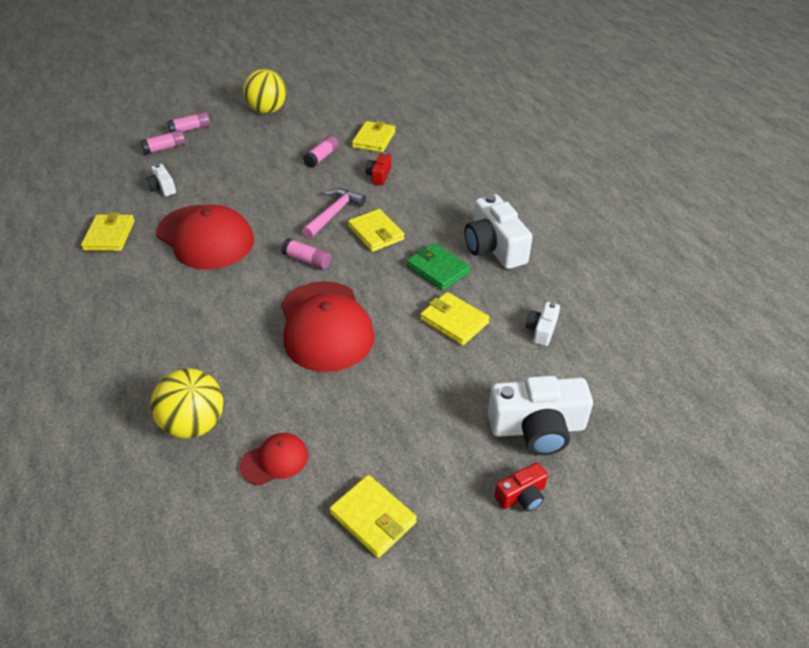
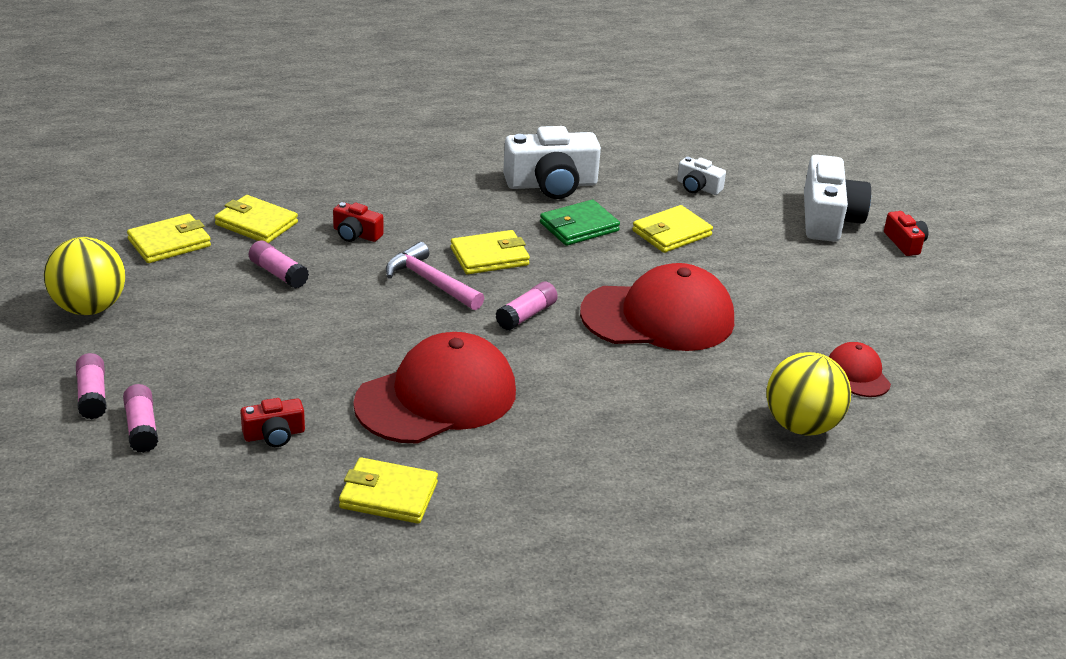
camera: 80 degrees left, 10 degrees down
white camera [146,164,176,196] -> red camera [240,398,305,447]
yellow wallet [329,475,417,558] -> yellow wallet moved to [127,214,211,263]

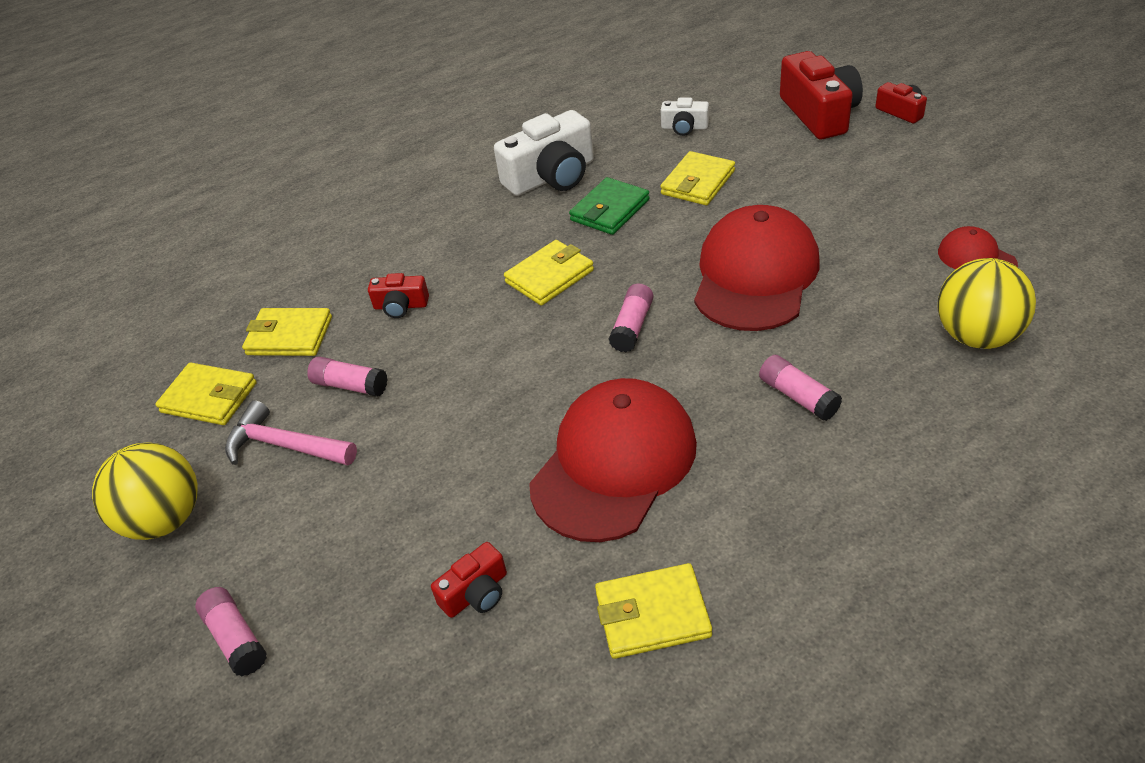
camera: 15 degrees left, 10 degrees up
pink glue stick [123,384,158,453] -> pink glue stick moved to [759,355,842,421]
yellow wallet [127,214,211,263] -> yellow wallet turned 75 degrees clockwise [156,362,257,425]
pink hammer [386,242,484,310] -> pink hammer moved to [225,400,357,465]
red cap [580,263,734,351] -> red cap turned 45 degrees counterclockwise [694,205,819,331]
white camera [804,155,871,242] -> red camera [780,51,863,139]

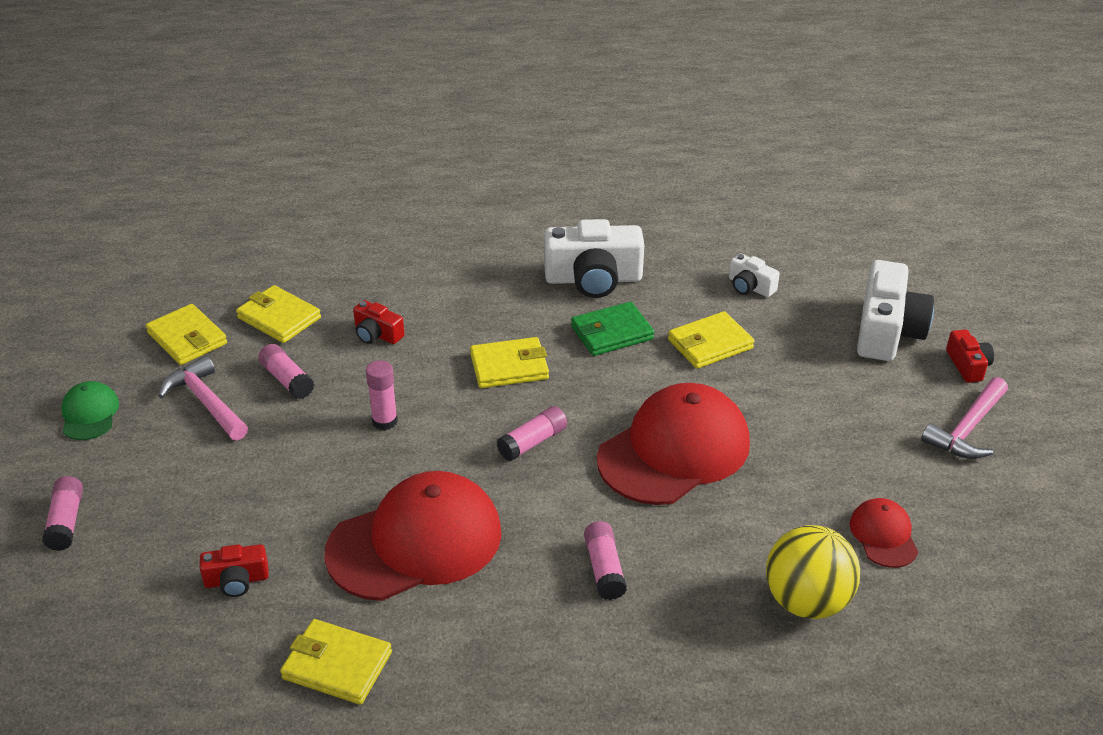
camera: 25 degrees right, 5 degrees down
yellow ball [92,443,198,540] -> green cap [61,381,119,440]
red camera [780,51,863,139] -> white camera [857,260,934,361]
none -> pink glue stick [366,360,398,430]
none -> pink hammer [921,377,1008,459]

